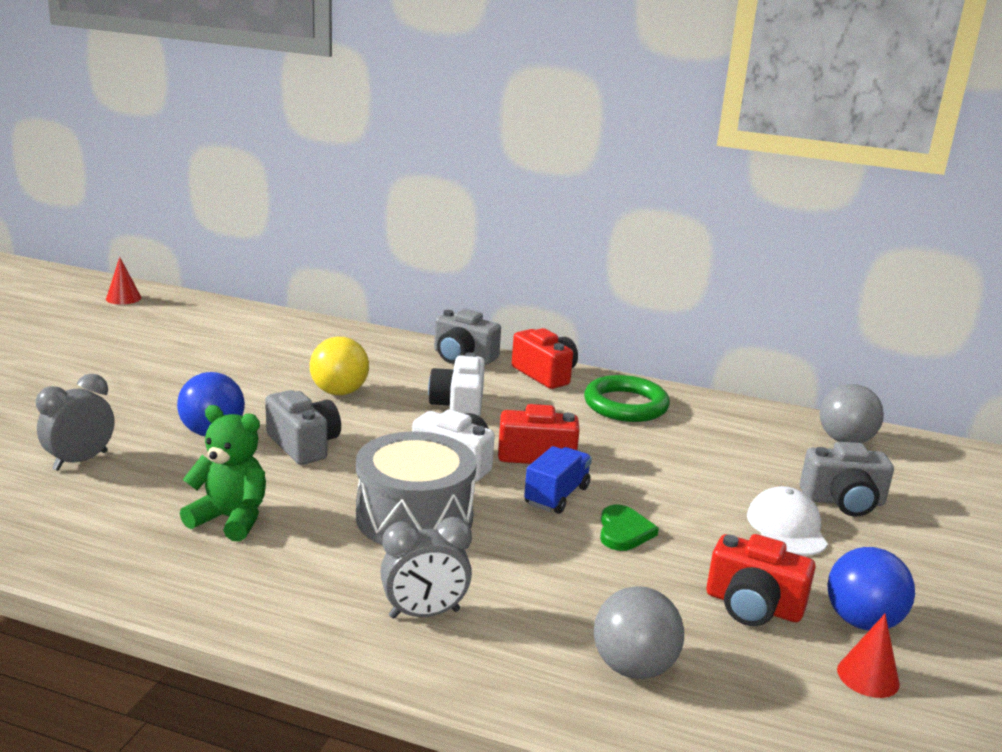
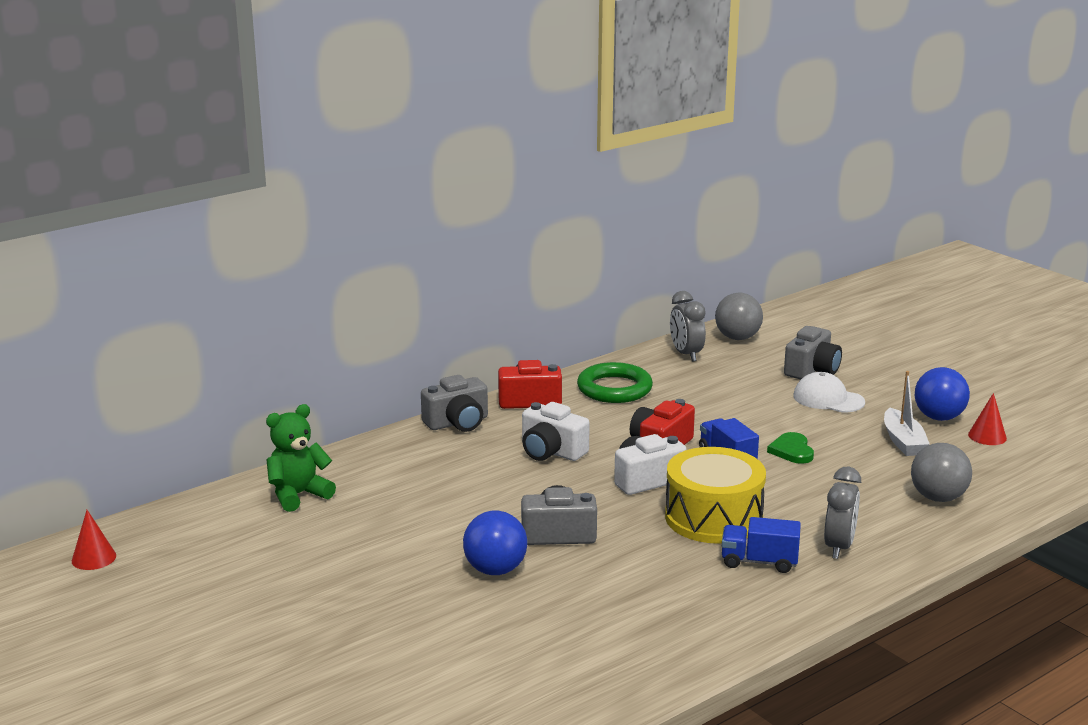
camera: 55 degrees left, 0 degrees up
grey clock [36,374,114,471] -> grey clock moved to [670,291,706,362]
green teddy bear [180,405,266,542] -> green teddy bear moved to [266,404,336,512]
yellow ball [310,337,369,395] -> none
grey drum [356,431,476,545] -> yellow drum [665,447,766,544]
green heart [600,505,659,551] -> green heart turned 135 degrees counterclockwise [767,432,814,464]
red camera [706,534,816,626] -> white boat [884,371,930,456]
none -> blue truck [722,517,801,573]

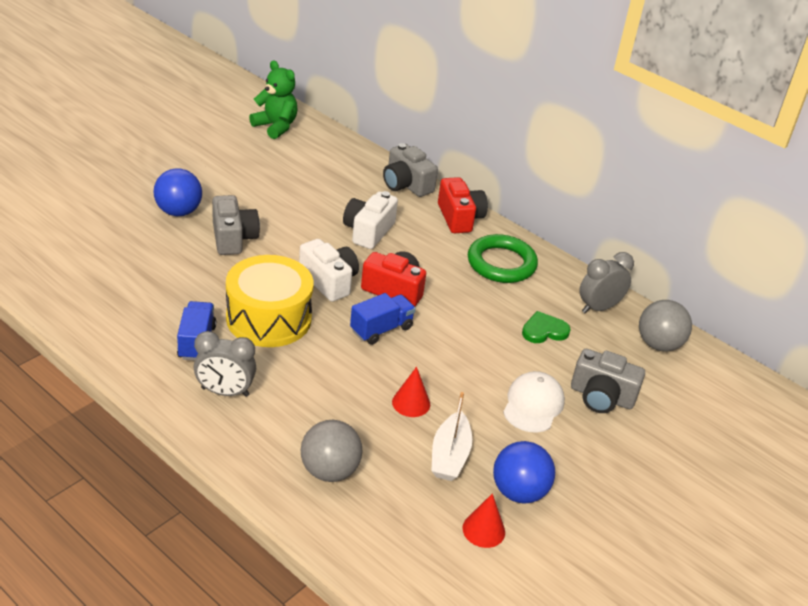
camera: 75 degrees right, 15 degrees up
red cone [72,510,116,570] -> red cone moved to [392,367,430,417]
green heart [767,432,814,464] -> green heart moved to [522,311,571,343]
white boat [884,371,930,456] -> white boat turned 60 degrees counterclockwise [431,392,472,481]

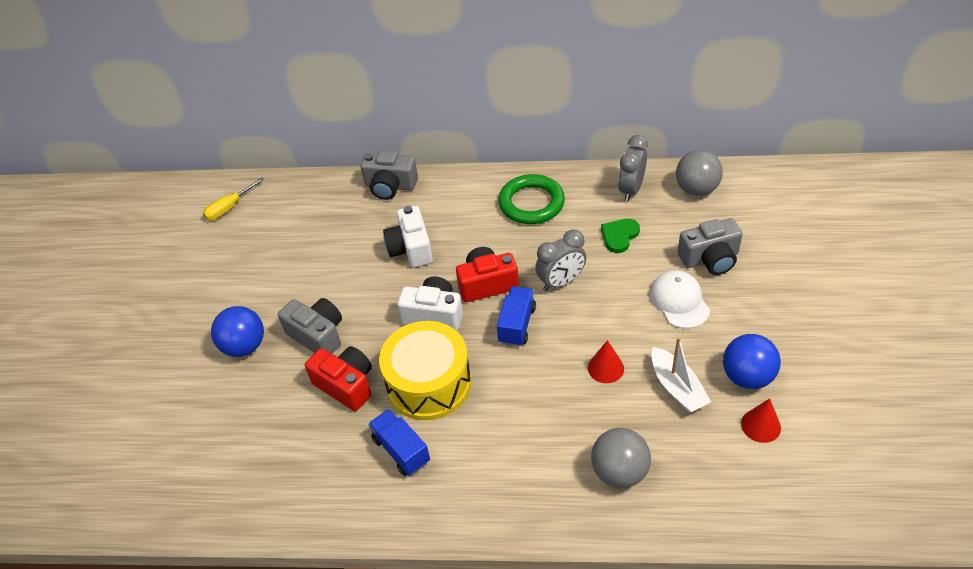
camera: 30 degrees left, 10 degrees up
grey clock [194,331,256,397] -> grey clock moved to [535,229,586,291]
green teddy bear [249,61,297,139] -> yellow screwdriver [203,177,265,220]
red camera [438,177,488,233] -> red camera moved to [305,346,372,411]

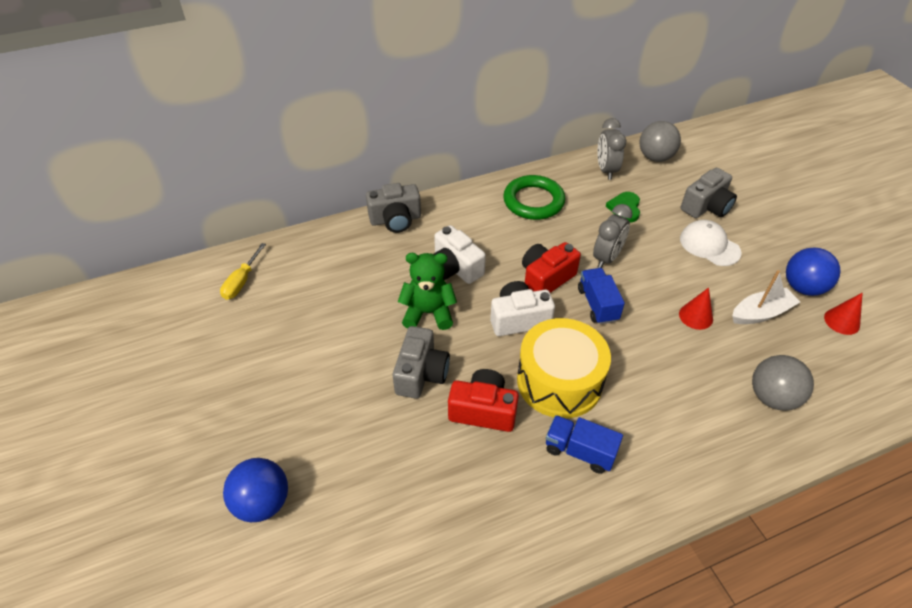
camera: 30 degrees left, 0 degrees up
blue ball [211,306,264,357] -> blue ball moved to [223,458,288,522]
grey camera [278,298,342,354] -> grey camera turned 90 degrees clockwise [393,326,450,399]
white boat [651,337,711,413] -> white boat turned 60 degrees counterclockwise [732,270,800,324]
none -> green teddy bear [398,253,457,330]

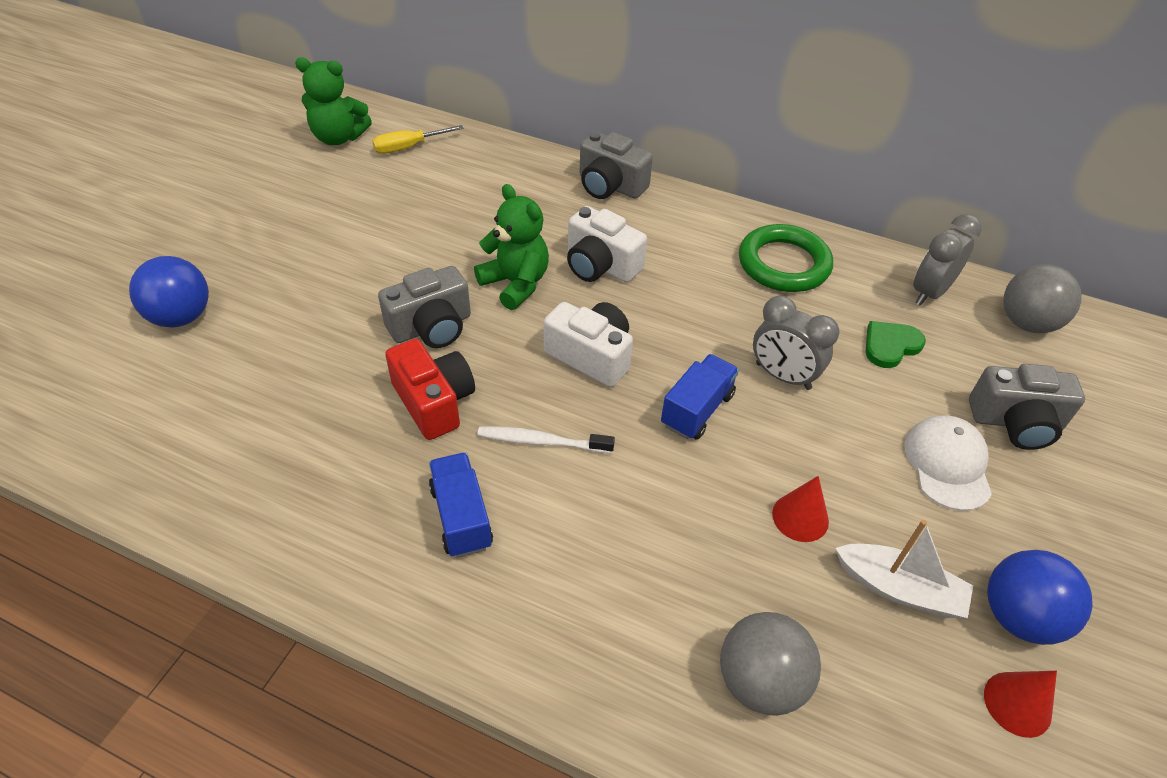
camera: 45 degrees right, 0 degrees up
white camera [434,225,486,284] -> white camera turned 60 degrees counterclockwise [567,206,647,282]
yellow drum [517,318,611,418] -> white toothbrush [477,426,615,453]
red camera [522,242,581,293] -> none
grey clock [593,204,632,268] -> grey clock turned 45 degrees clockwise [753,296,839,390]
none -> green teddy bear [295,57,372,145]

